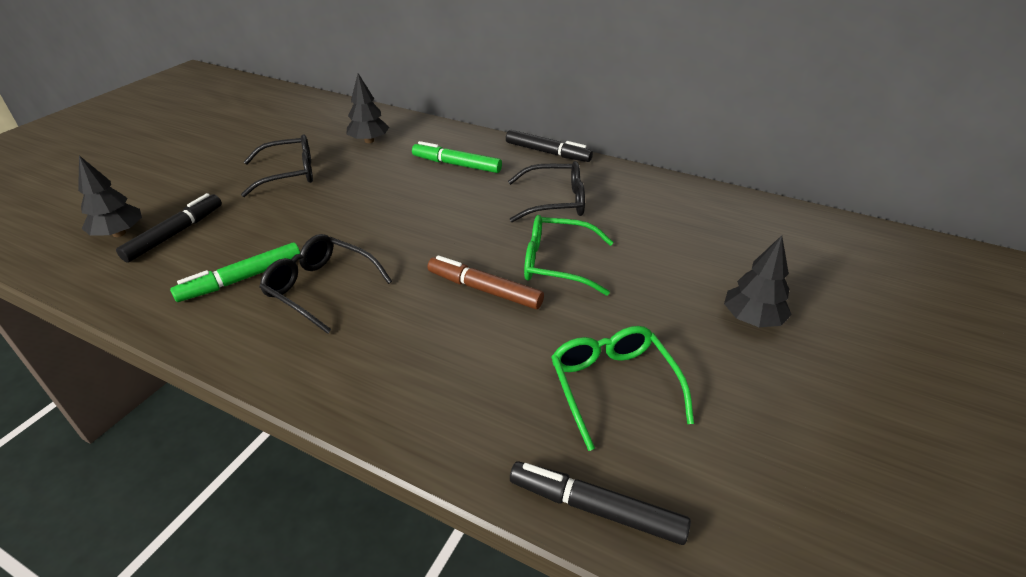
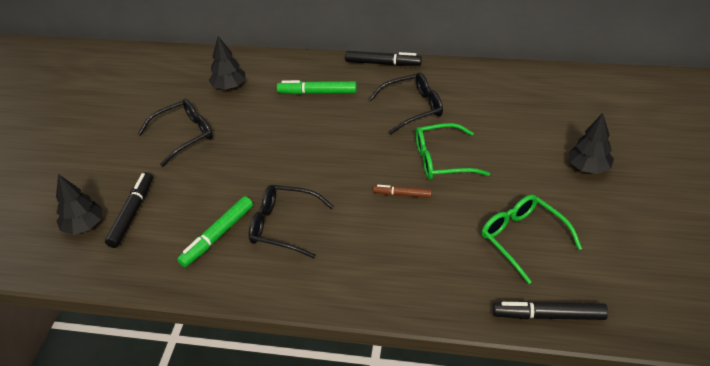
camera: 15 degrees left, 5 degrees up
brown marker [427,255,544,309] -> brown marker [373,185,432,198], size x0.63

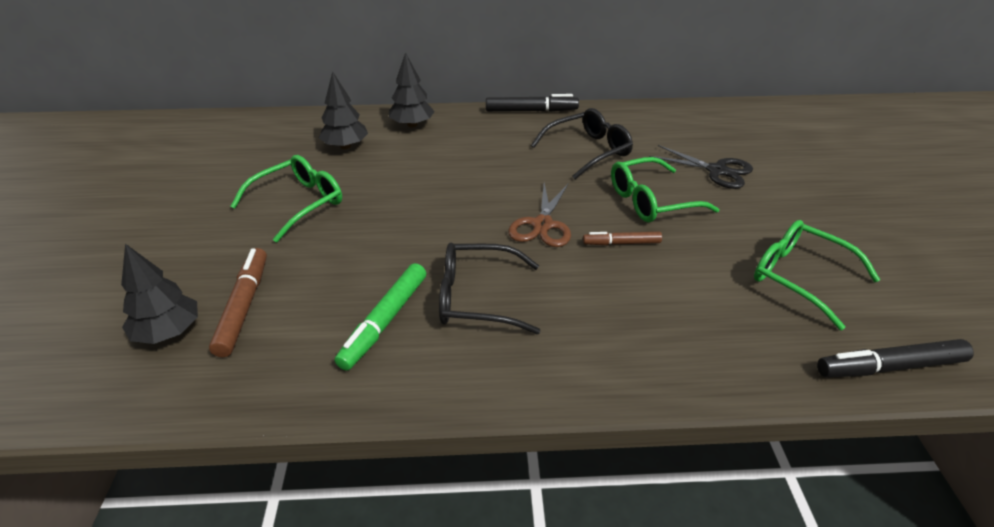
camera: 15 degrees left, 5 degrees down
black marker [105,172,153,248] -> brown marker [209,248,267,357]
black glasses [138,99,213,167] -> green glasses [230,155,342,242]
green marker [277,80,357,94] -> none
black tree [569,113,614,174] -> black tree moved to [389,52,435,127]
none -> brown scissors [508,183,571,247]
none -> black scissors [649,145,753,189]

